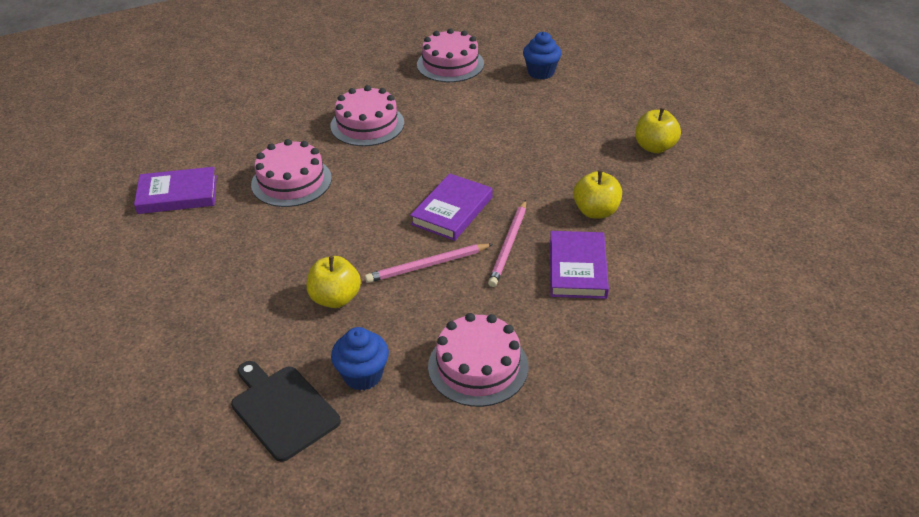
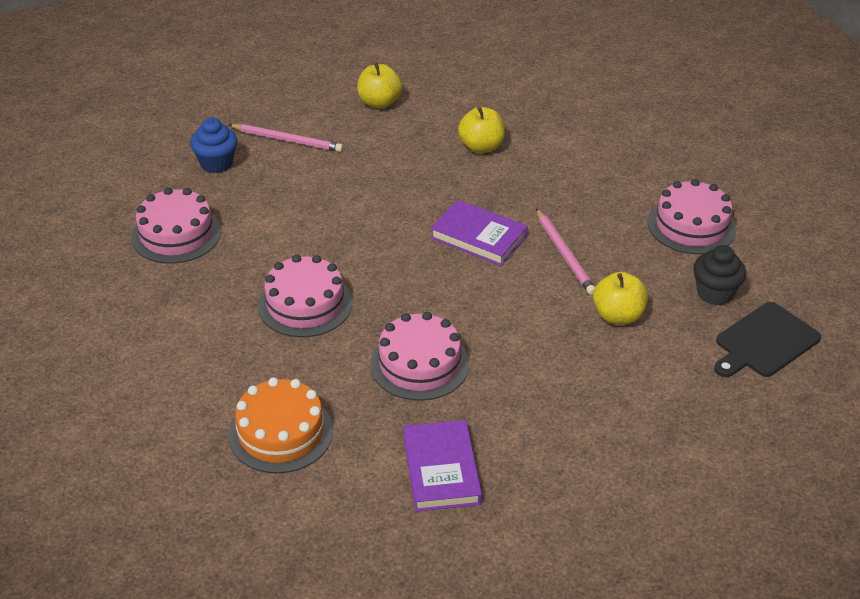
camera: 90 degrees left, 0 degrees up
blue cupcake [331,327,389,391] -> black cupcake [693,245,746,306]
pink pencil [488,200,526,287] -> pink pencil moved to [229,124,343,152]
purple book [550,231,609,299] -> none
none -> orange cake [229,377,333,474]

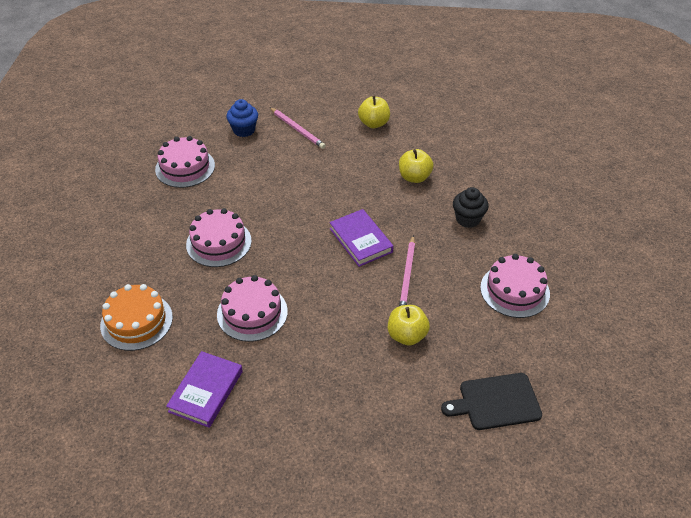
camera: 30 degrees right, 5 degrees up
black cupcake [693,245,746,306] -> black cupcake moved to [453,187,489,228]

